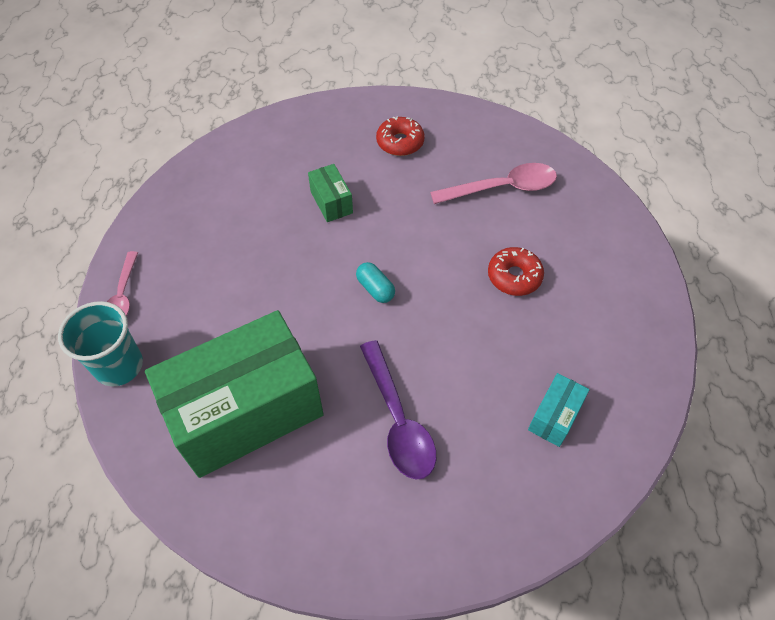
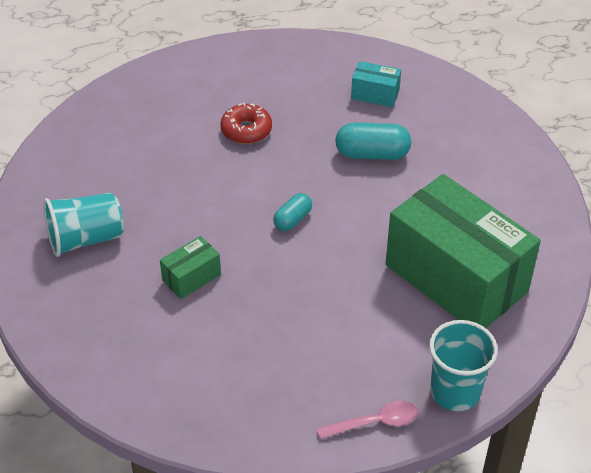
camera: 105 degrees left, 10 degrees down
purple spoon [360,340,436,480] -> none
red donut [376,117,425,156] -> turquoise cup [43,193,124,257]
pink spoon [430,163,557,204] -> none
none -> turquoise capsule [335,123,412,160]

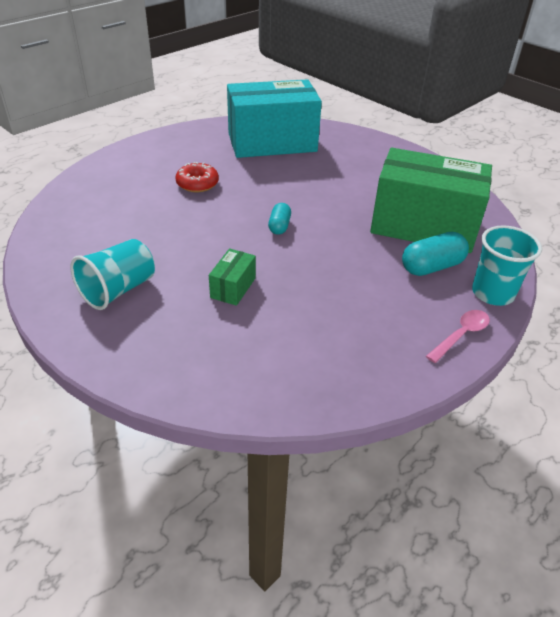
camera: 30 degrees left, 5 degrees down
turquoise capsule [335,123,412,160] -> turquoise capsule moved to [402,232,469,276]
turquoise box [351,61,401,107] -> turquoise box [227,79,322,158], size x2.45

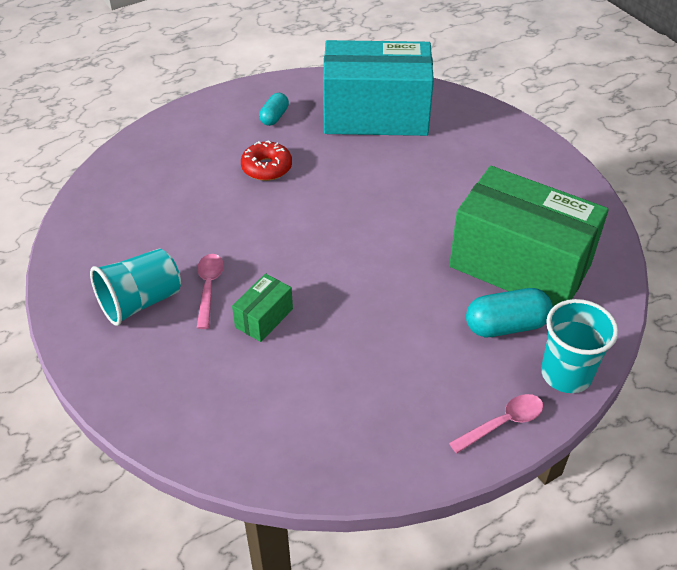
camera: 15 degrees right, 5 degrees up
turquoise capsule [268,203,291,235] -> turquoise capsule moved to [259,93,289,126]
none -> pink spoon [197,254,224,329]

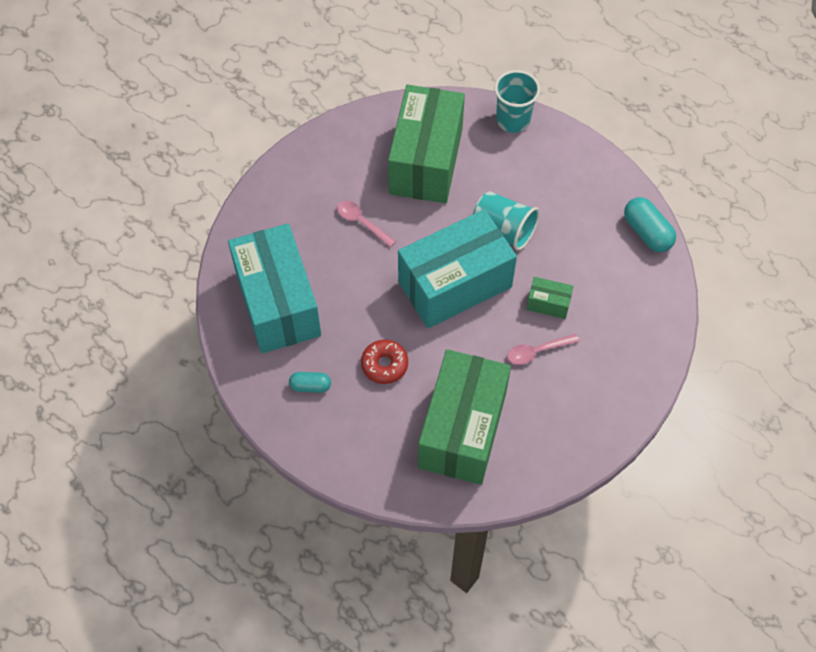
camera: 110 degrees left, 15 degrees up
turquoise cup [90,248,181,326] -> turquoise cup moved to [473,191,540,250]
pink spoon [449,394,544,453] -> pink spoon moved to [337,201,396,247]
turquoise capsule [466,288,553,337] -> turquoise capsule moved to [624,197,676,252]
none -> turquoise box [398,209,517,328]
none -> green box [418,349,511,485]

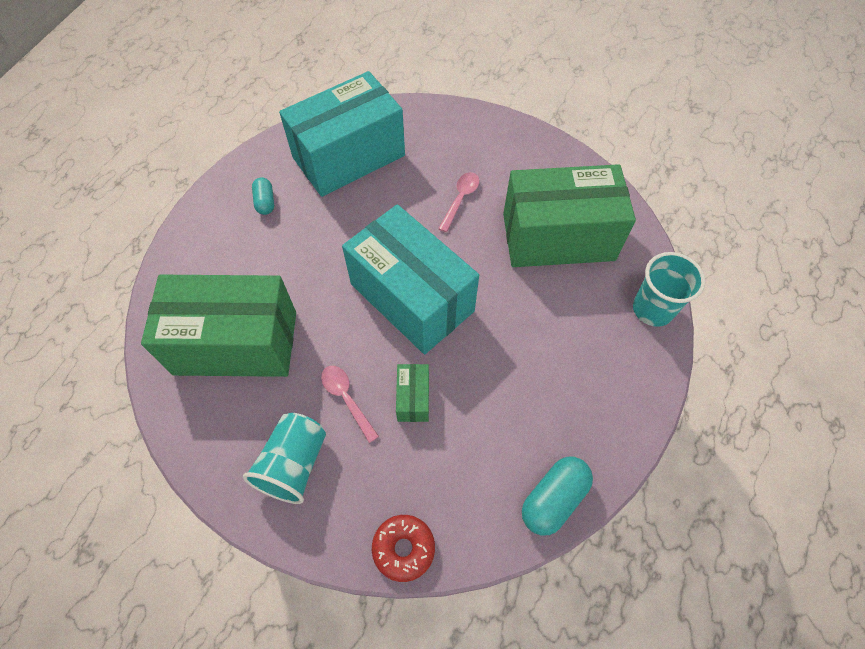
camera: 75 degrees right, 0 degrees up
red donut [361,340,408,384] -> red donut moved to [372,515,435,582]
turquoise cup [473,191,540,250] -> turquoise cup moved to [243,413,326,504]

